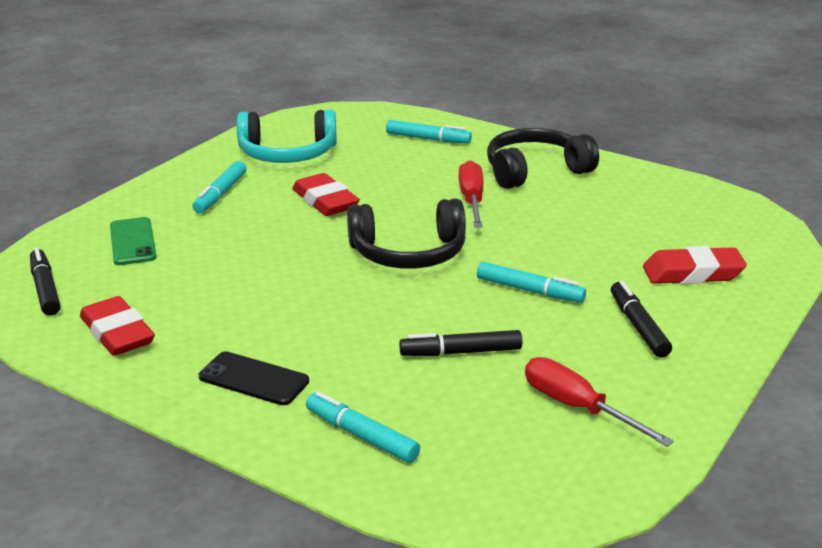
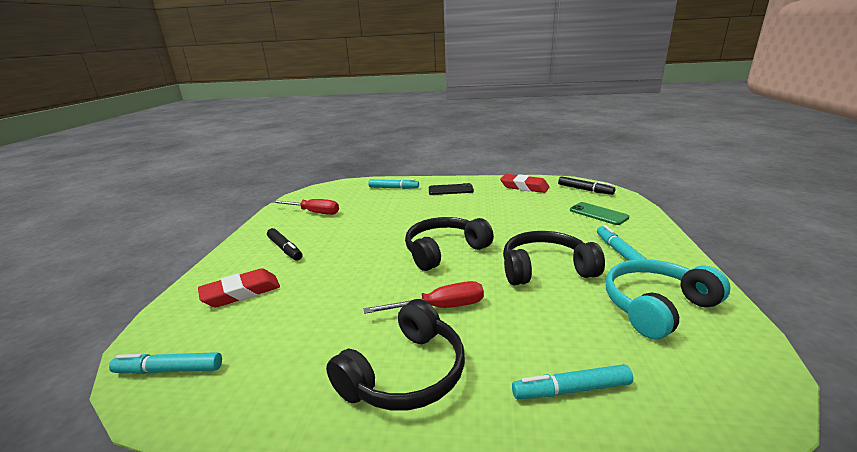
camera: 155 degrees right, 5 degrees down
red eraser [292,173,360,216] -> black headphones [503,231,605,285]
black marker [399,330,522,356] -> none
red screwdriver [459,160,483,227] -> red screwdriver turned 75 degrees counterclockwise [364,281,484,314]
turquoise marker [477,262,586,303] -> turquoise marker moved to [109,352,222,374]

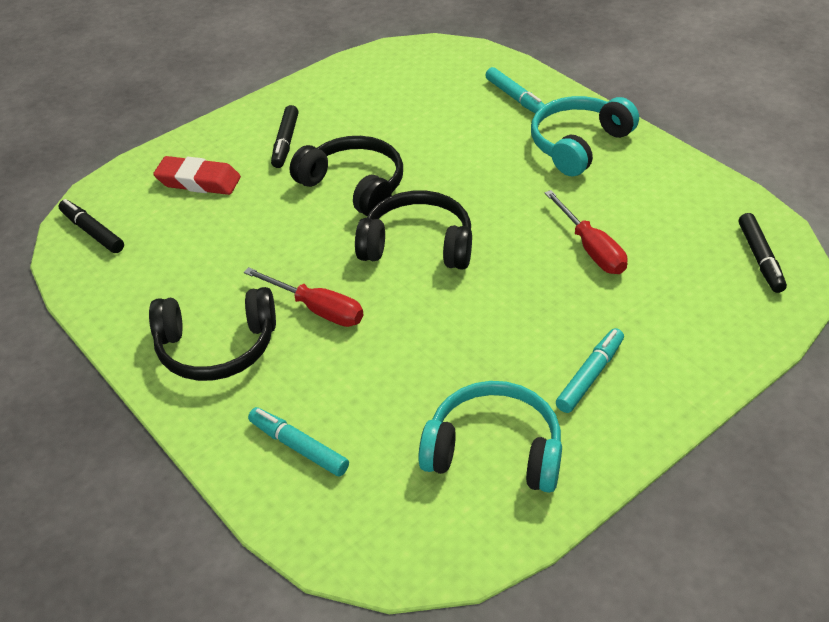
camera: 45 degrees right, 20 degrees up
turquoise marker [109,352,222,374] -> black marker [59,199,124,253]
red screwdriver [272,199,339,215] -> red screwdriver moved to [544,190,627,274]
black phone [429,183,474,195] -> turquoise headphones [531,96,639,176]
red eraser [500,174,549,193] -> none
black headphones [503,231,605,285] -> black headphones moved to [290,136,403,216]
green phone [570,202,629,225] -> none

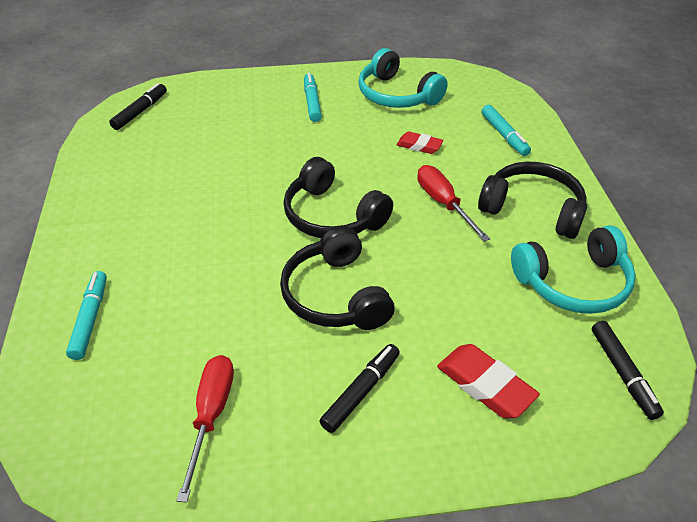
camera: 150 degrees left, 0 degrees up
turquoise headphones [531,96,639,176] -> turquoise headphones moved to [511,225,636,314]
red screwdriver [544,190,627,274] -> red screwdriver moved to [176,355,234,503]
turquoise marker [556,328,624,413] -> turquoise marker turned 105 degrees clockwise [304,73,322,122]
none -> red eraser [396,132,443,154]

